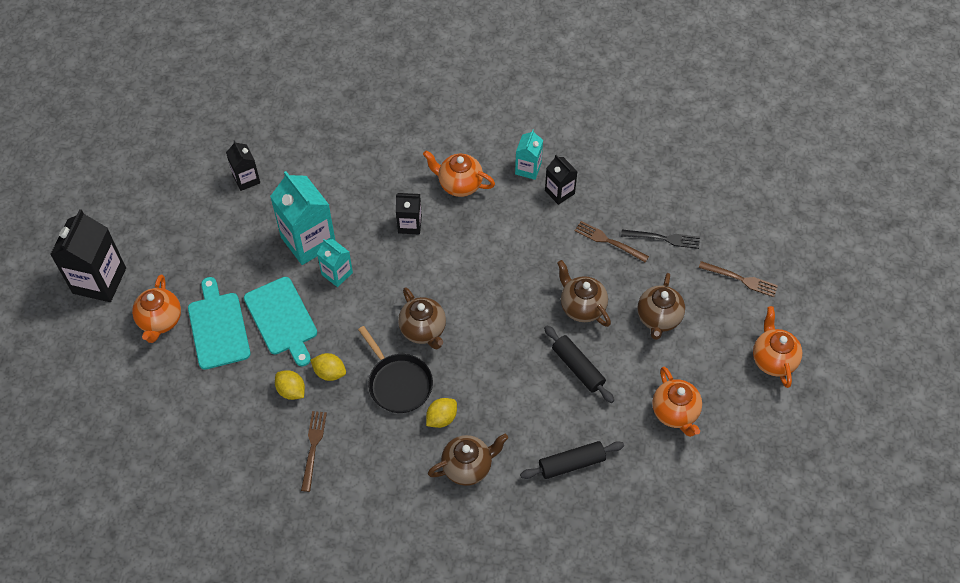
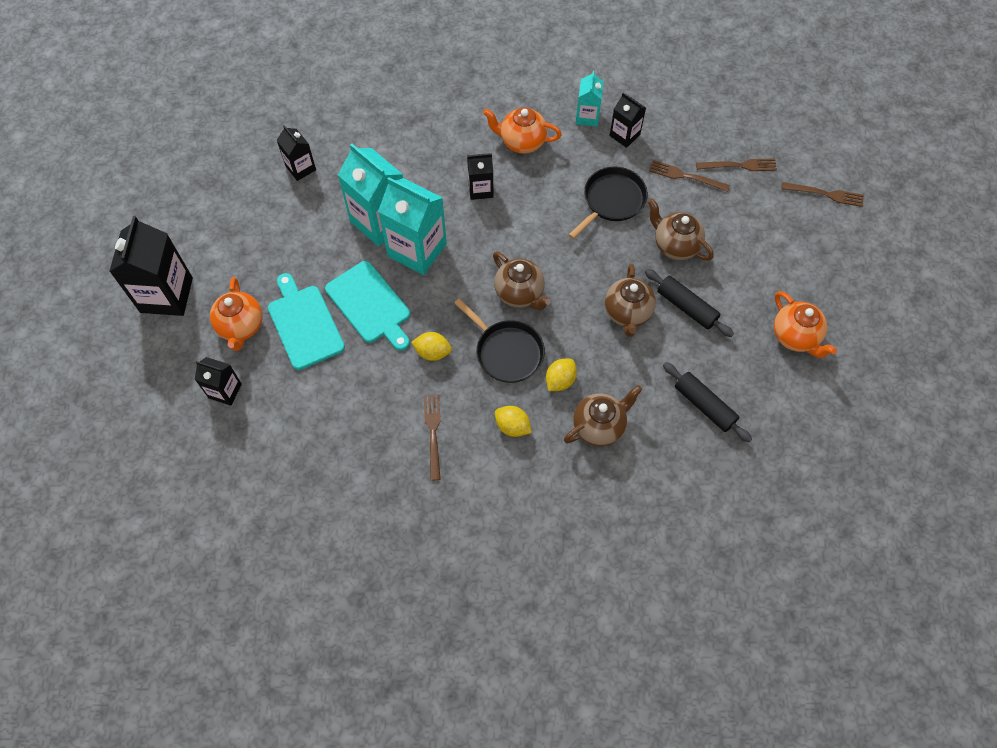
camera: 10 degrees left, 5 degrees up
yellow lemon [275,370,305,400] -> yellow lemon moved to [495,406,532,437]
turquoise carton [317,239,353,287] -> turquoise carton [378,177,447,275], size x1.84
black rolling pin [520,441,624,479] -> black rolling pin turned 75 degrees clockwise [663,362,752,442]
black fork [621,230,700,249] -> brown fork [696,158,777,171]
brown teapot [637,273,685,340] -> brown teapot moved to [605,263,656,337]
orange teapot [753,306,802,388] -> none
none -> black carton [195,357,242,406]
none -> black pan [569,167,648,239]

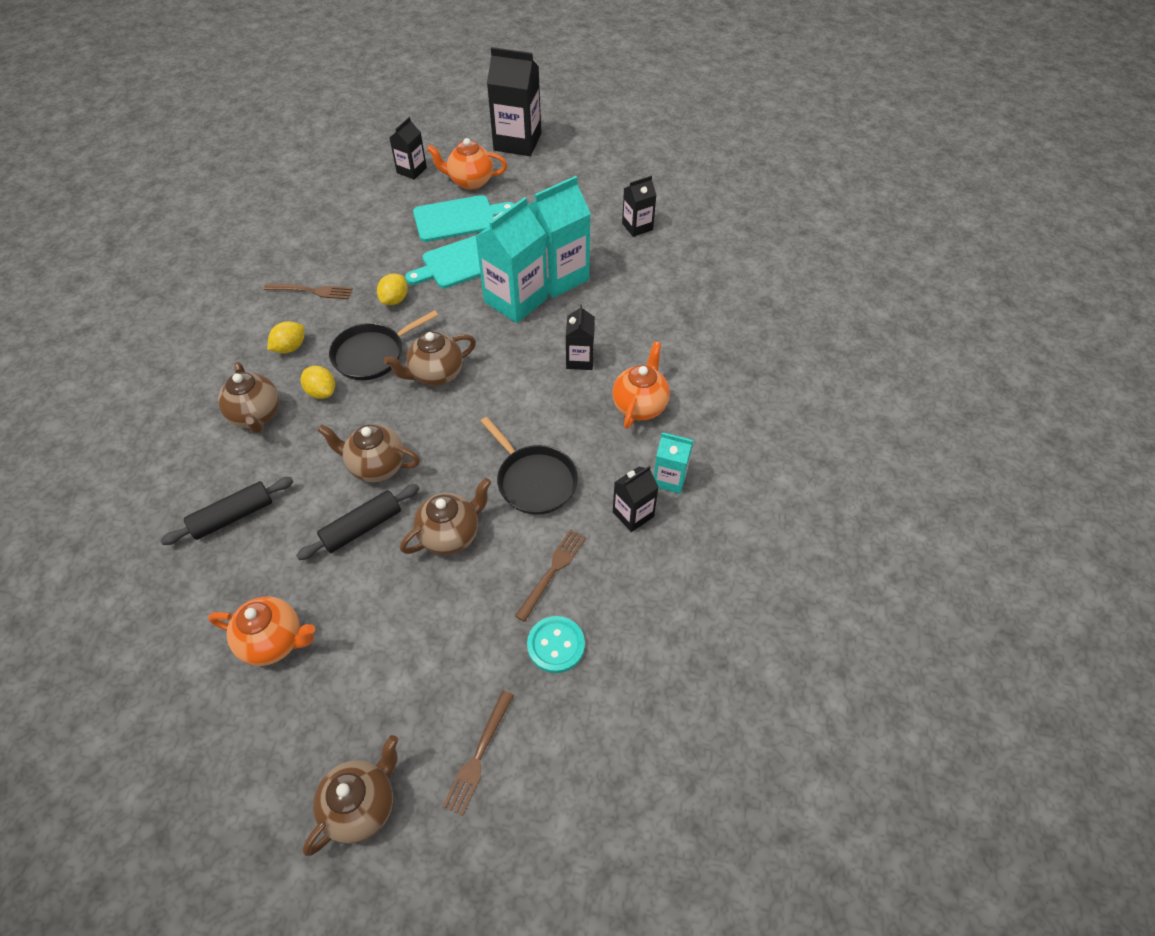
camera: 100 degrees right, 10 degrees down
brown fork [696,158,777,171] -> turquoise button [527,616,585,673]
orange teapot [774,291,837,358] -> orange teapot turned 150 degrees counterclockwise [208,596,315,666]
none -> brown teapot [303,735,398,856]

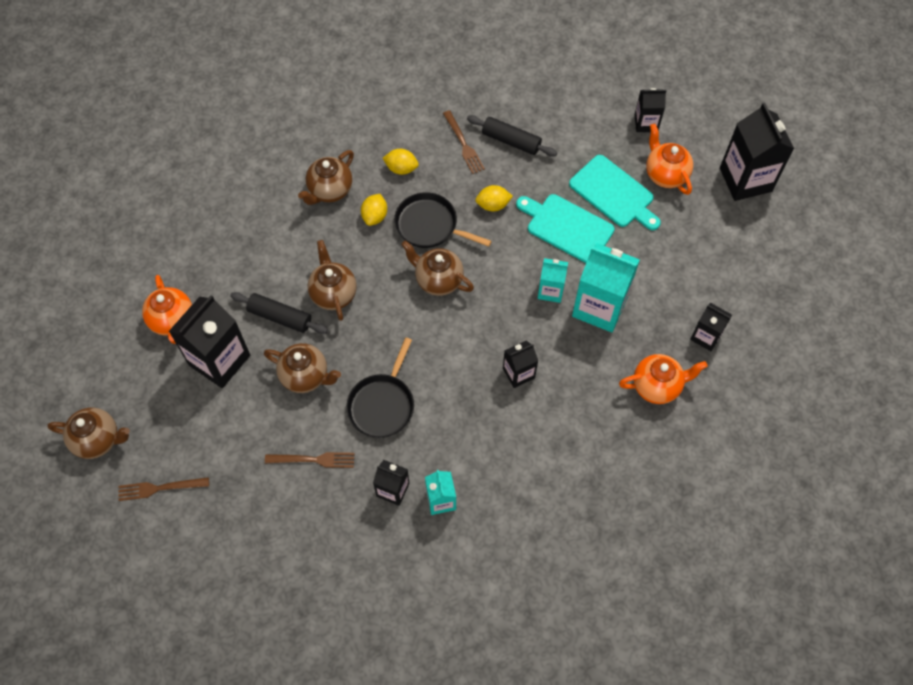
camera: 60 degrees right, 10 degrees up
black rolling pin [160,477,294,545] -> black rolling pin moved to [467,115,557,157]
turquoise carton [475,197,548,323] -> turquoise carton [538,258,568,303], size x0.54
turquoise button [527,616,585,673] -> none
orange teapot [612,341,670,429] -> orange teapot moved to [619,354,708,404]
none -> black carton [169,295,250,388]

